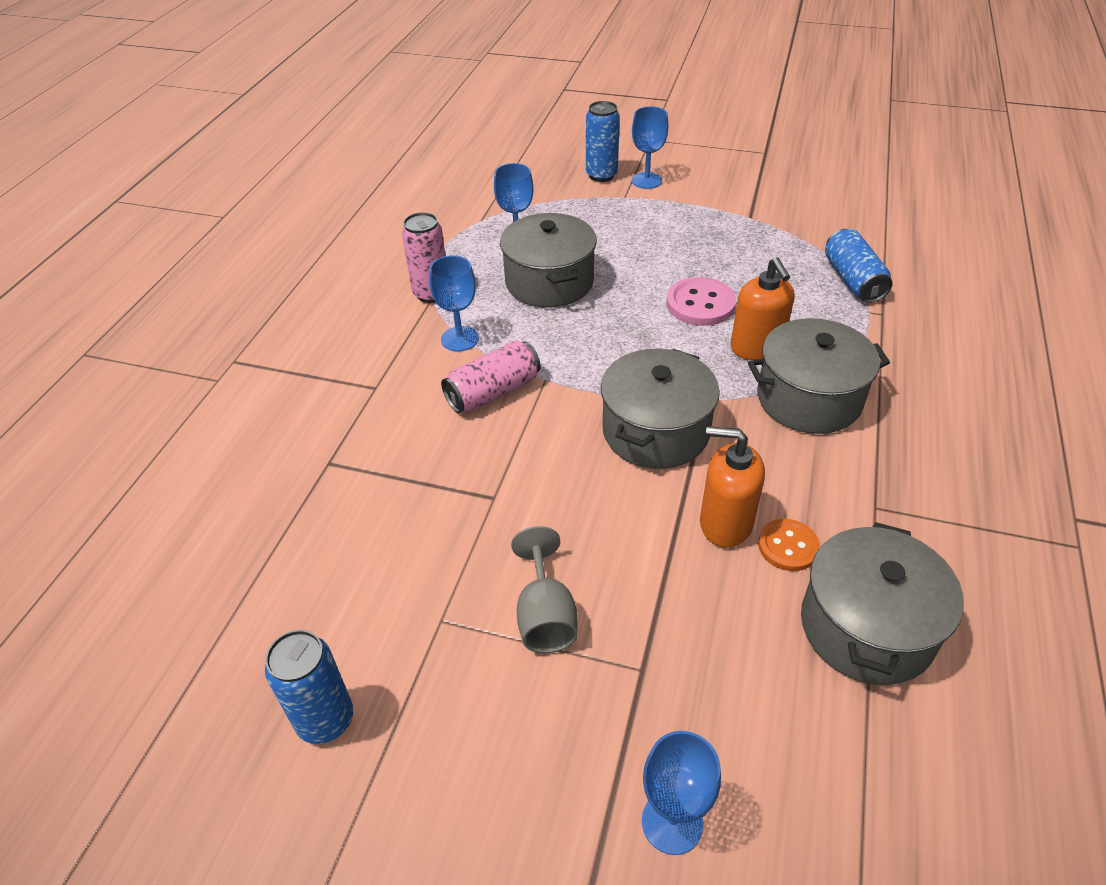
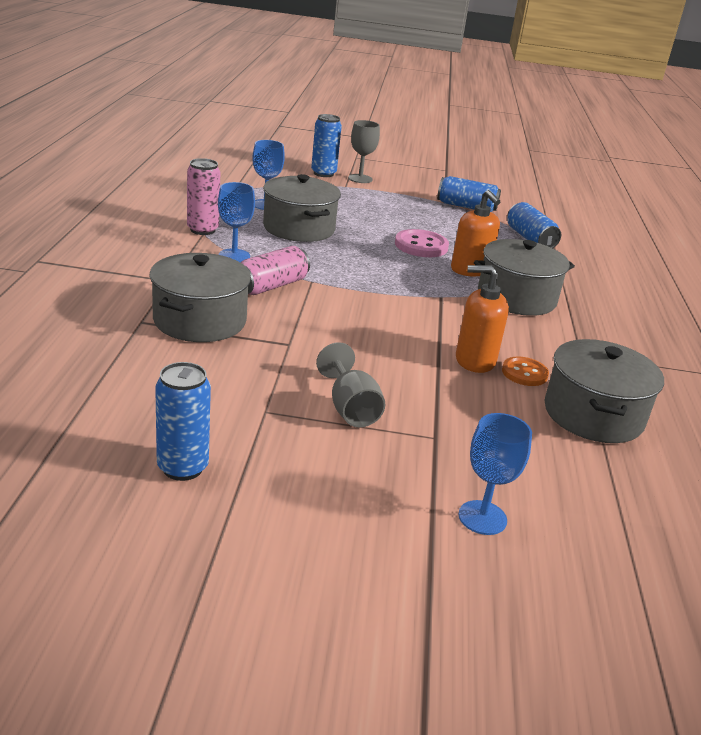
camera: 15 degrees left, 15 degrees down
grey pot [601,349,720,469] -> grey pot moved to [149,253,251,342]
blue goblet [632,106,668,189] -> grey goblet [348,120,380,183]
none -> blue can [437,176,501,212]

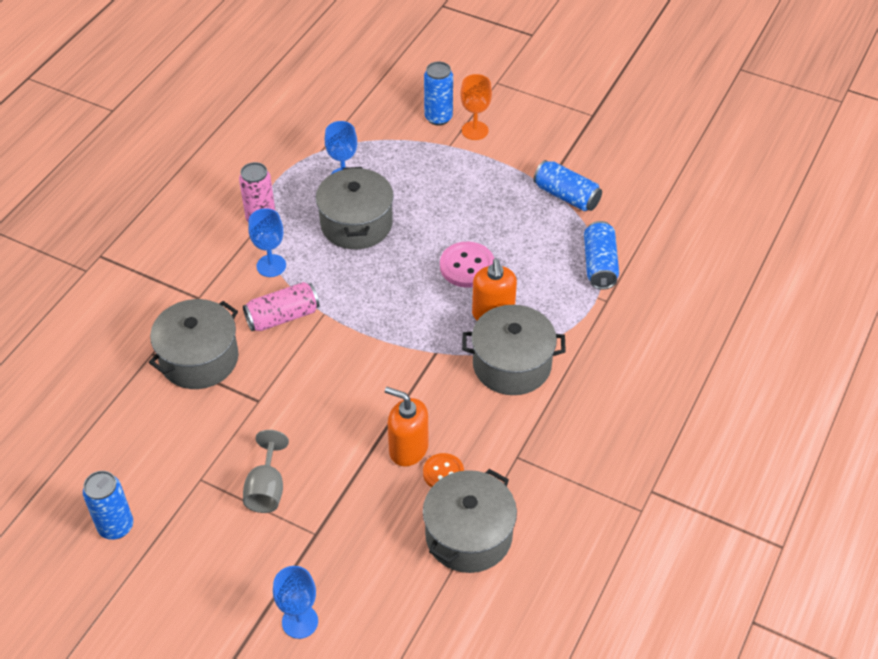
camera: 25 degrees right, 20 degrees up
grey goblet [348,120,380,183] -> orange goblet [460,74,492,140]

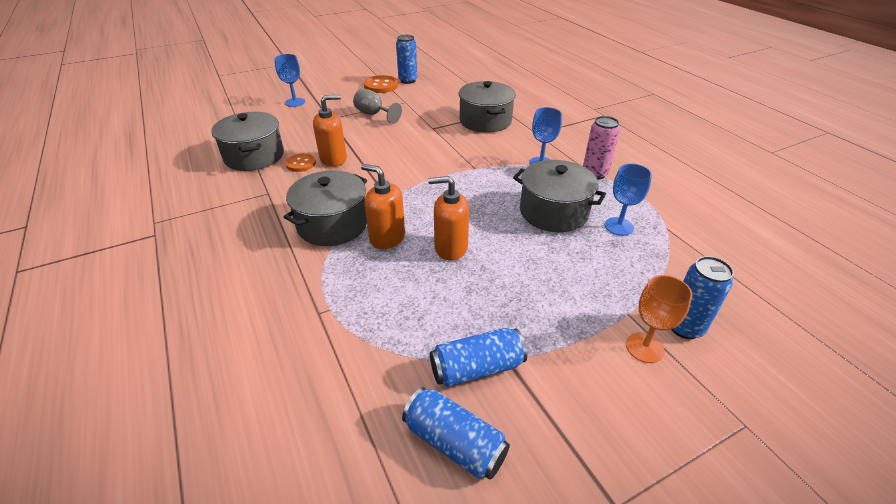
camera: 125 degrees right, 10 degrees down
pink can [243,282,320,331] -> none
pink button [440,242,495,288] -> orange soap dispenser [428,176,469,260]
blue can [584,221,619,290] -> blue can moved to [402,387,510,480]
none -> orange button [364,75,398,93]

